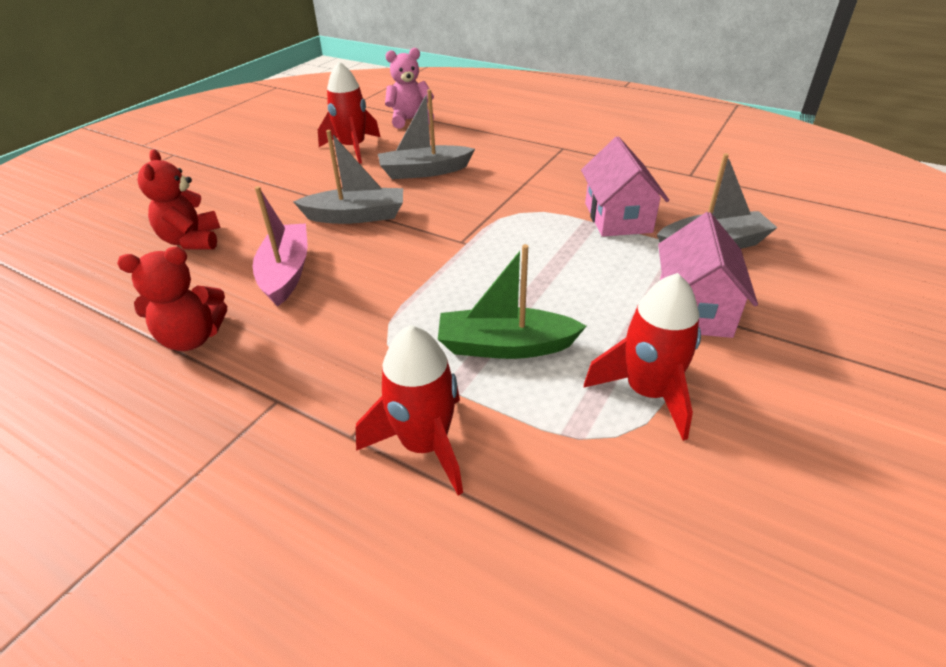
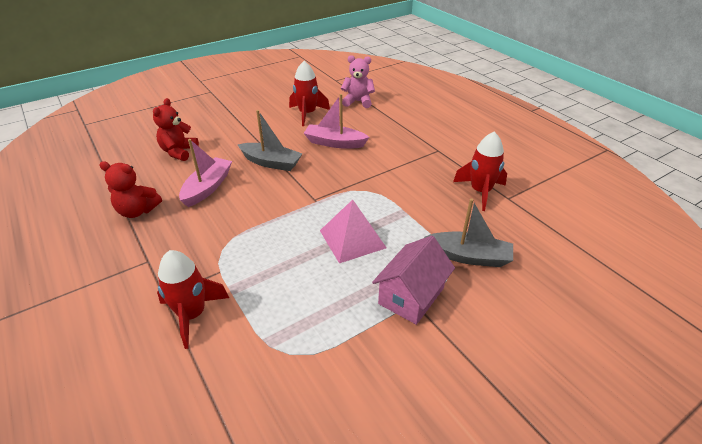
camera: 25 degrees right, 0 degrees up
grey boat [378,89,475,179] -> pink boat [304,94,369,149]
green boat [438,244,587,359] -> none
pink house [581,137,669,237] -> none
red rocket [584,273,701,441] -> red rocket moved to [453,132,507,211]
none -> pink pyramid [320,200,386,263]

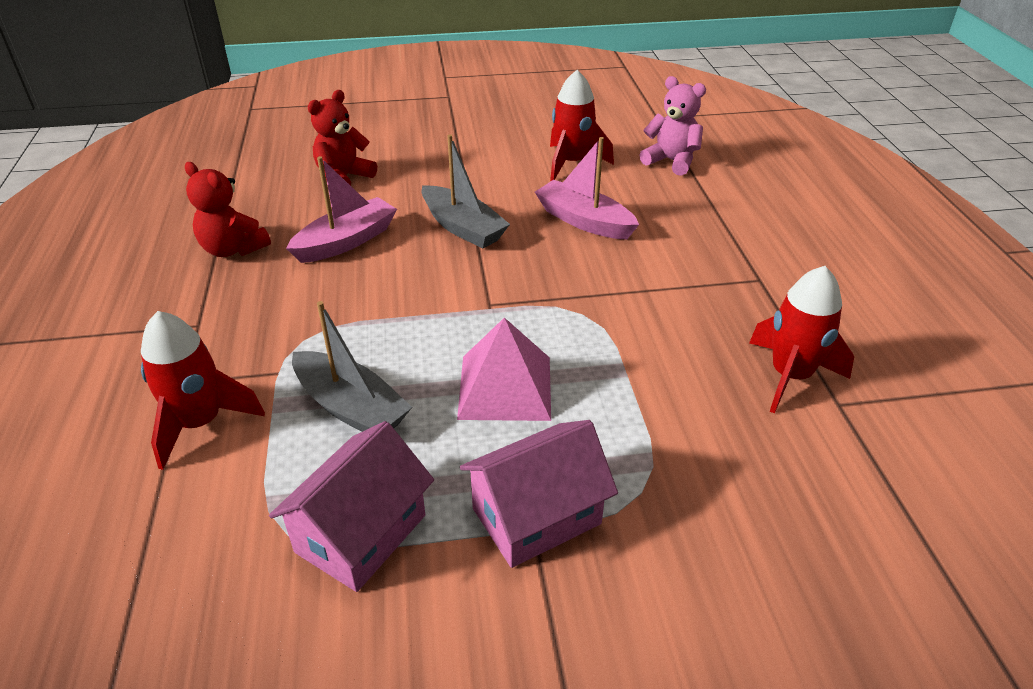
camera: 25 degrees right, 0 degrees up
grey boat [424,198,513,267] -> grey boat moved to [292,301,412,432]
none -> pink house [269,421,434,592]

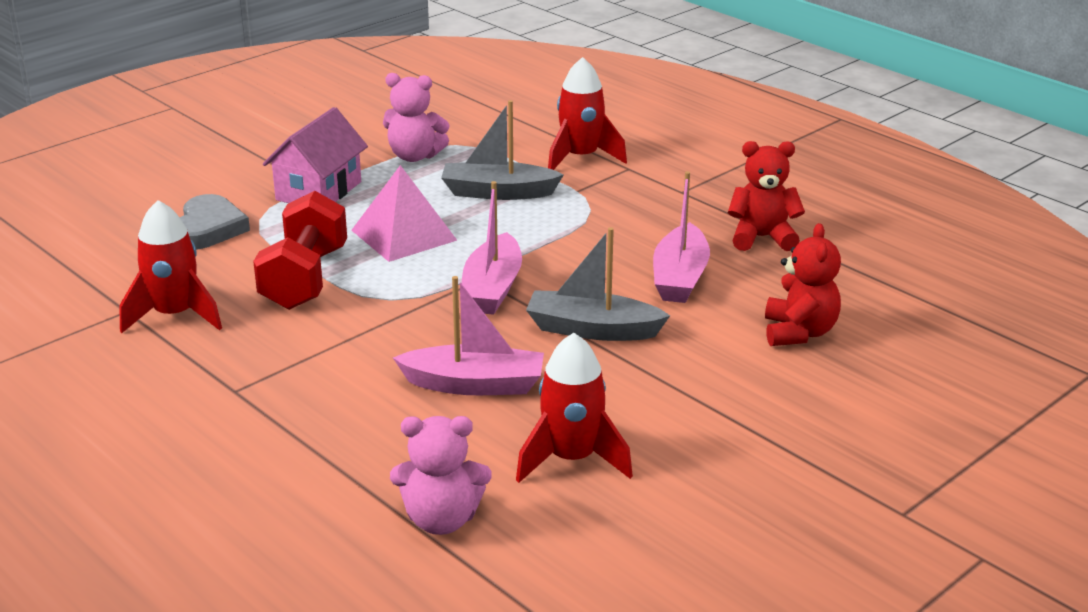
camera: 145 degrees right, 10 degrees down
pink house [269,421,434,592] -> pink teddy bear [383,73,450,162]
none -> grey heart [179,194,250,249]
none -> red dumbbell [253,191,347,310]
none -> pink boat [461,181,522,315]

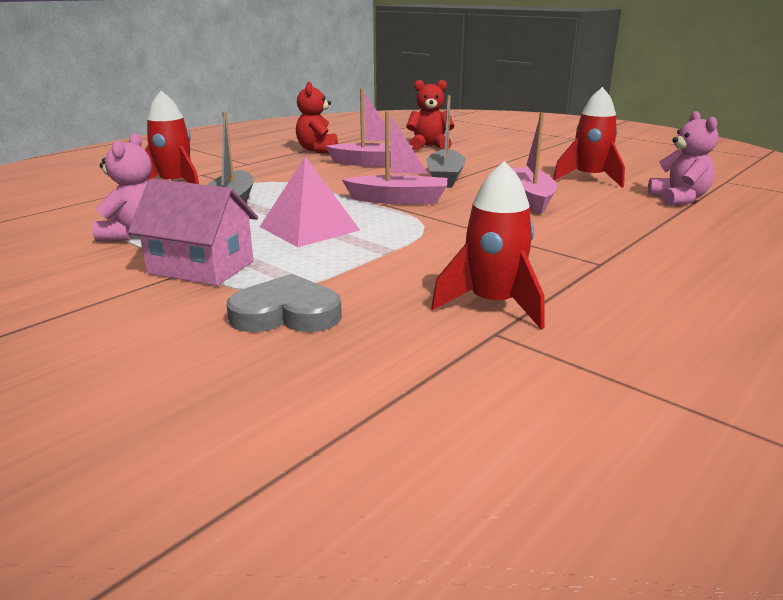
camera: 95 degrees left, 5 degrees down
red dumbbell [253,191,347,310] -> none

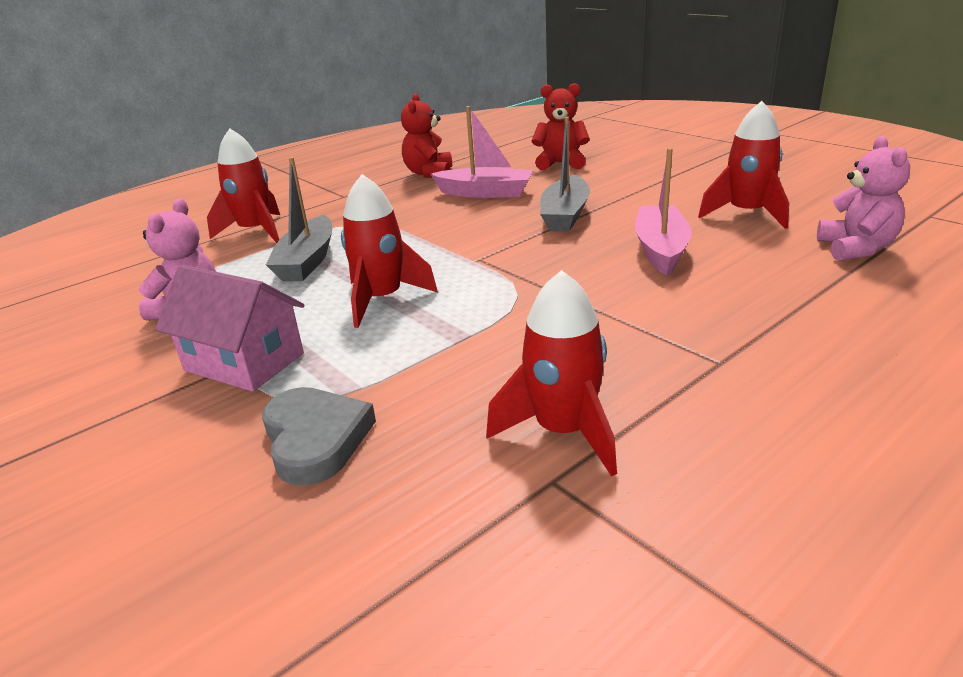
camera: 10 degrees right, 5 degrees up
grey heart [227,274,342,332] -> grey heart turned 60 degrees clockwise [262,387,376,486]
pink pyramid [260,156,360,247] -> red rocket [341,174,438,328]
pink boat [342,111,447,204] -> none

